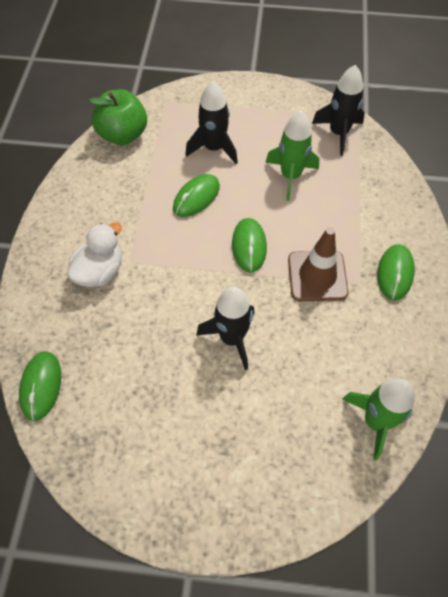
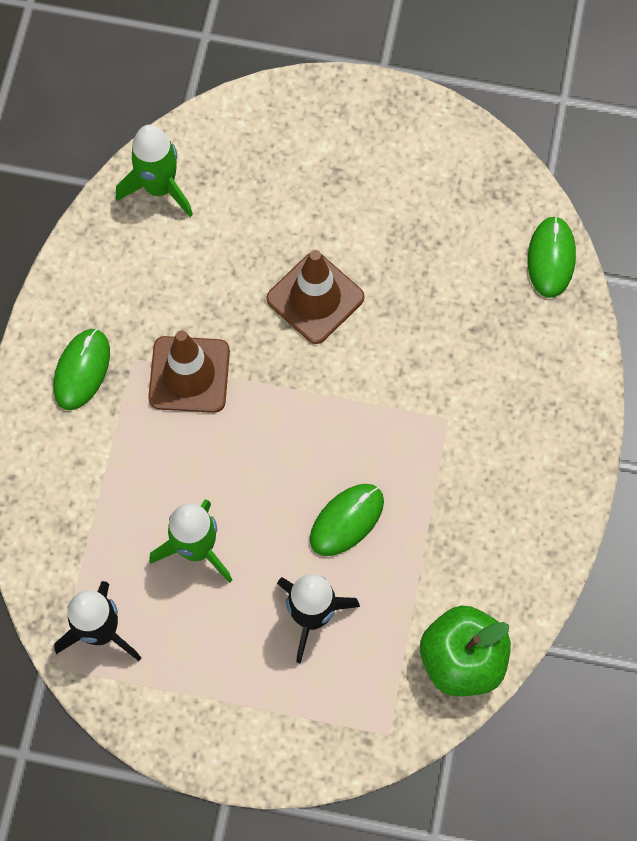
camera: 175 degrees left, 10 degrees up
white duck [67,222,122,287] -> none
black rocket [196,287,255,370] -> brown traffic cone [266,250,364,344]
green mouse [232,218,267,272] -> none

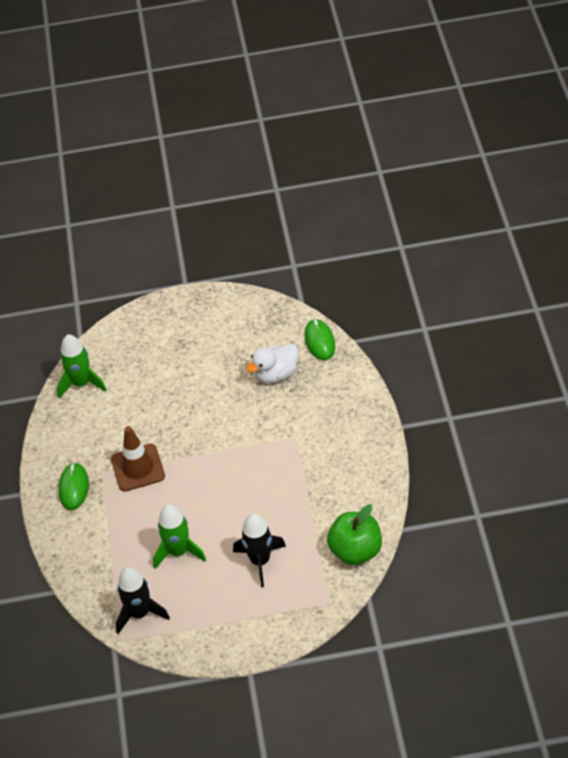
camera: 15 degrees left, 20 degrees down
brown traffic cone [266,250,364,344] -> none
green mouse [310,484,384,556] -> none
none -> white duck [246,343,298,383]

